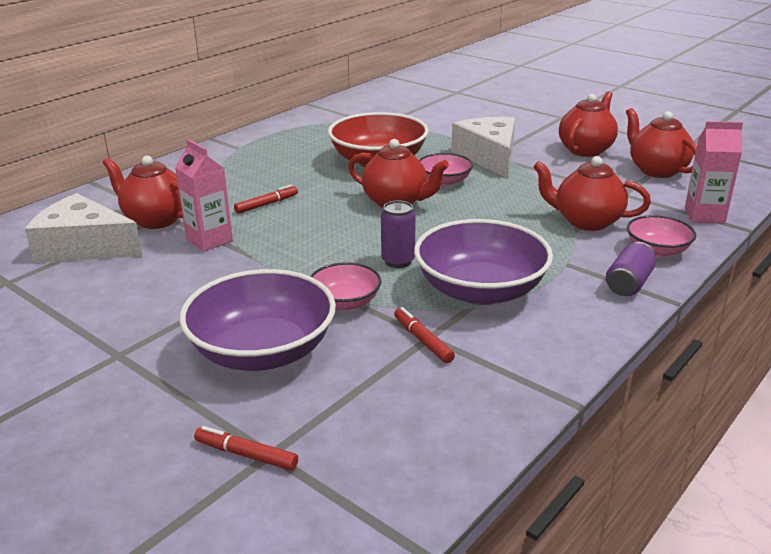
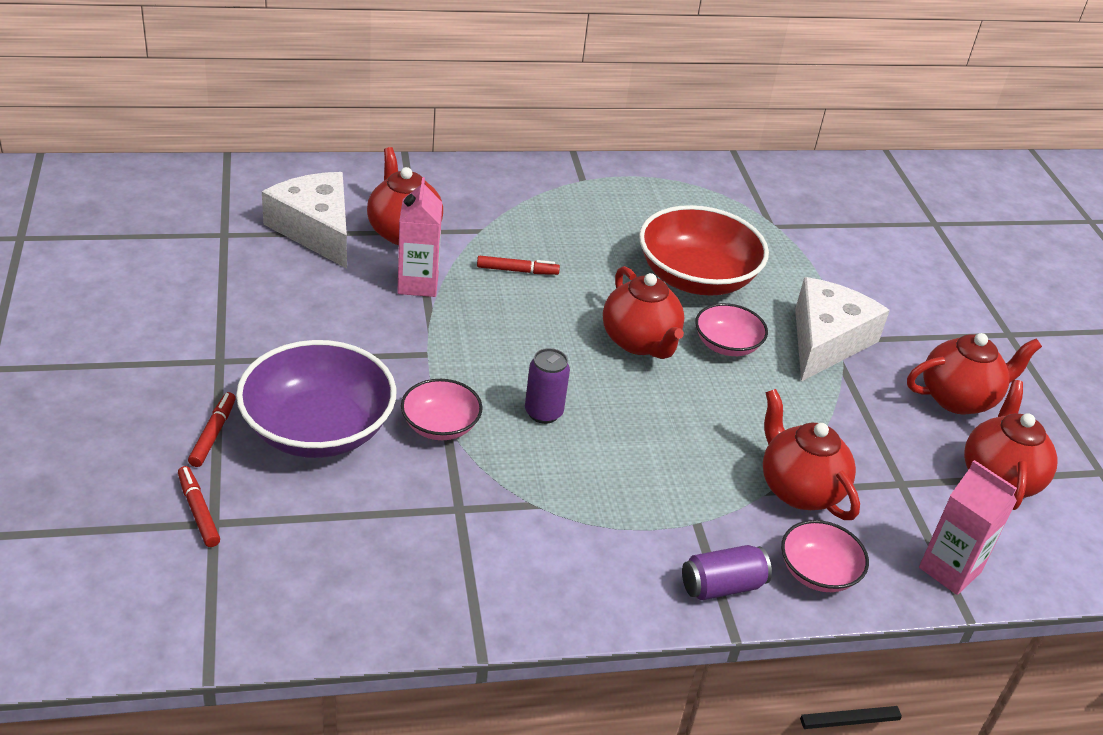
camera: 35 degrees right, 10 degrees up
red marker [394,307,455,363] -> red marker moved to [188,392,236,467]
purple bowl [414,219,553,305] -> none

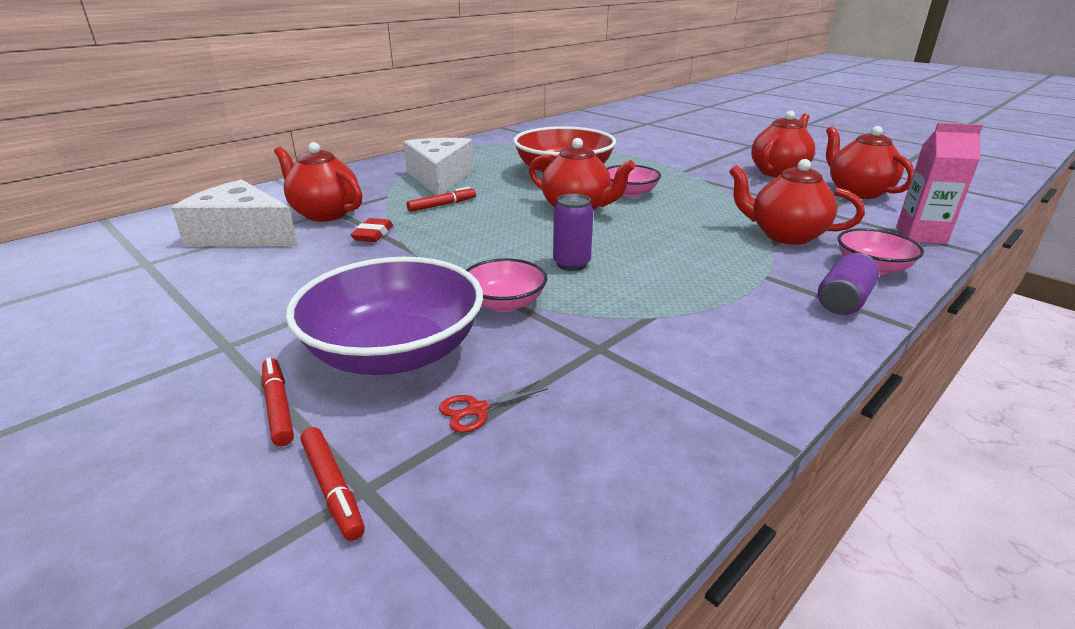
camera: 30 degrees left, 10 degrees down
red marker [178,466,220,547] -> red marker turned 150 degrees counterclockwise [300,427,365,541]
pink carton [397,177,442,297] -> red eraser [351,218,393,242]
white cheese [795,277,890,382] -> white cheese moved to [403,138,474,195]
none -> red scissors [439,381,548,433]

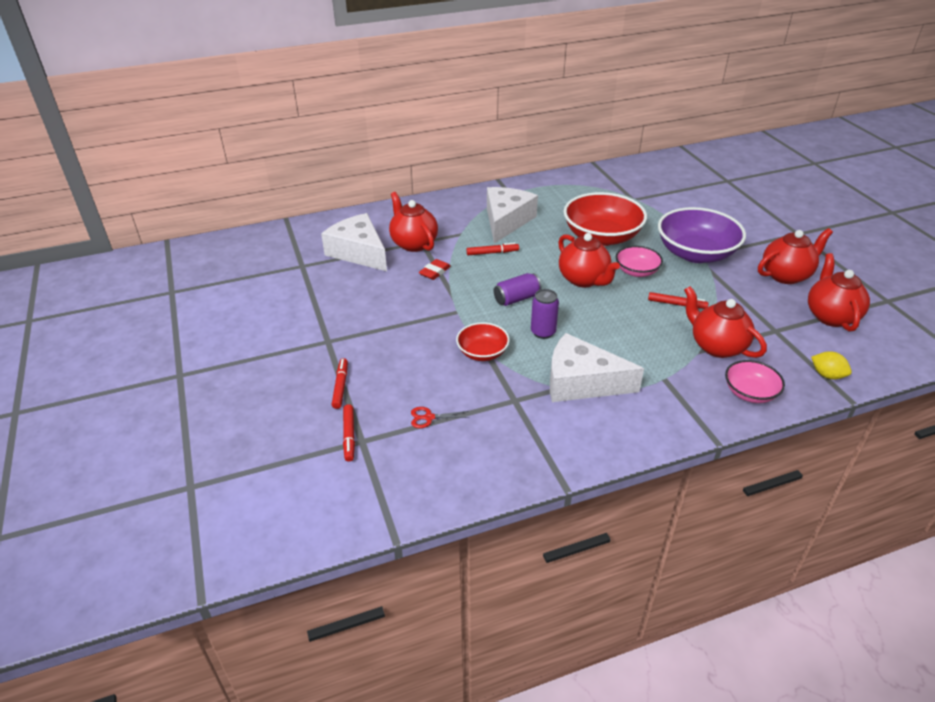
camera: 25 degrees right, 10 degrees up
purple bowl [286,257,483,375] -> purple bowl moved to [658,207,746,263]
pink bowl [466,258,547,312] -> red bowl [456,322,510,361]
purple can [818,253,879,315] -> purple can moved to [494,273,542,306]
pink carton [896,123,983,244] -> yellow lemon [811,351,852,379]
none -> white cheese [550,333,644,402]
none -> red marker [648,292,708,309]

